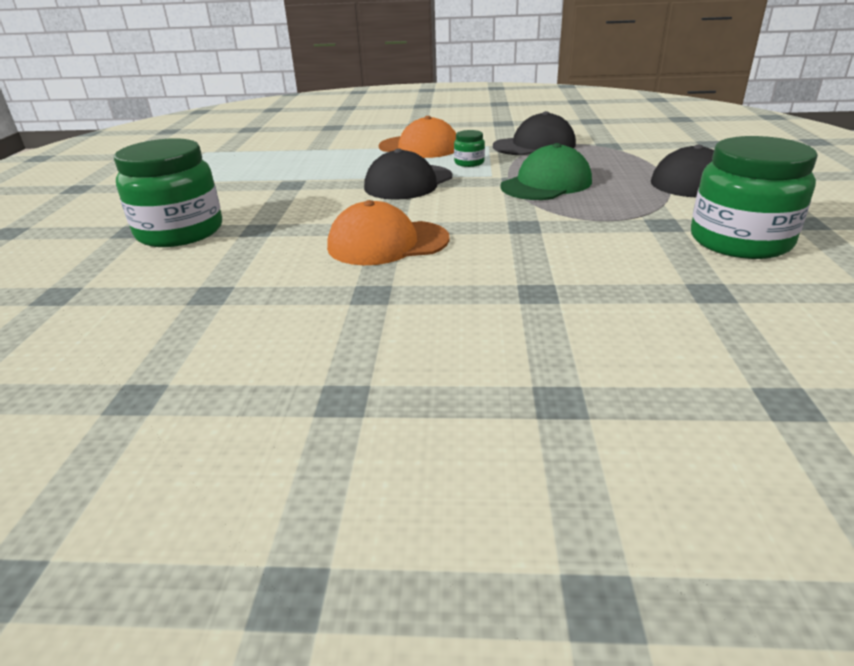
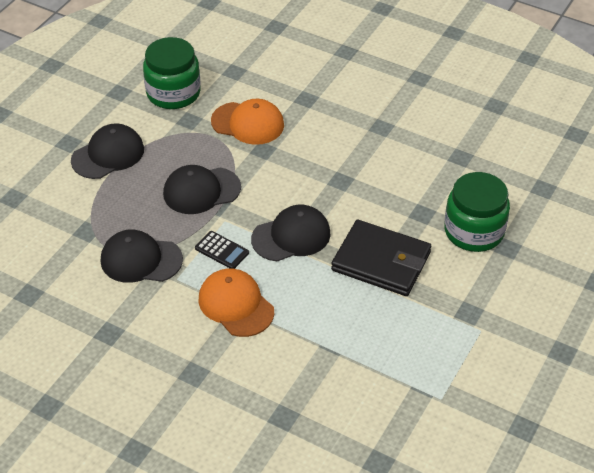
camera: 155 degrees left, 15 degrees up
orange cap [327,200,450,265] -> orange cap moved to [211,99,284,145]
green jar [454,130,485,167] -> black calculator [195,231,249,269]
green cap [500,143,592,200] -> black cap [163,165,241,214]
none -> black wallet [331,220,431,296]

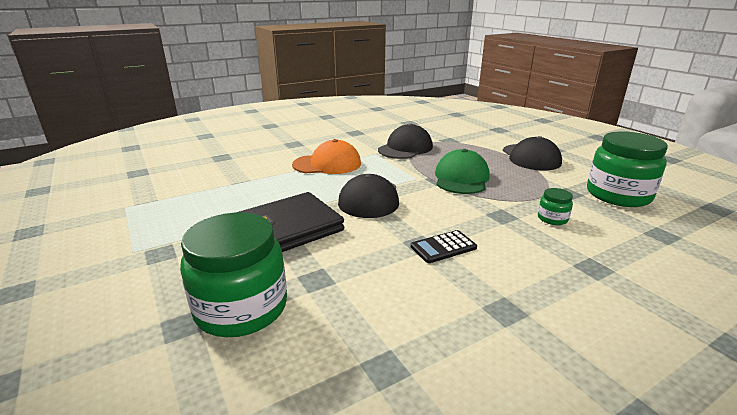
camera: 120 degrees right, 20 degrees down
black cap [163,165,241,214] -> green cap [435,149,490,194]
black calculator [195,231,249,269] -> black calculator moved to [411,230,477,263]
orange cap [211,99,284,145] -> green jar [538,188,573,225]

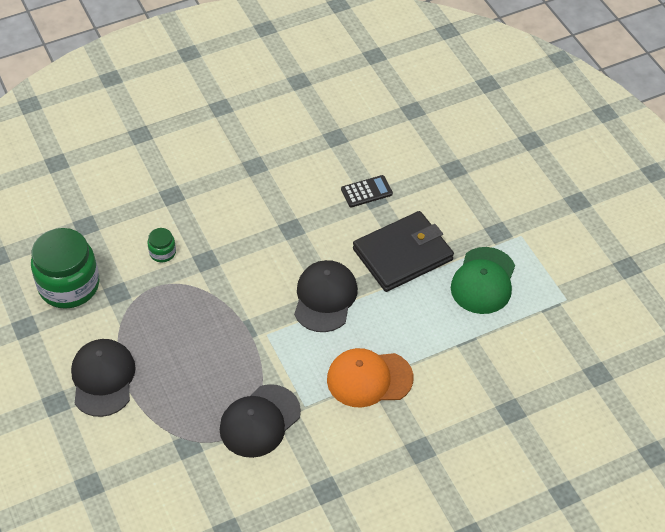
camera: 175 degrees left, 25 degrees up
green jar [180,213,287,337] -> none
black calculator [411,230,477,263] -> black calculator moved to [341,175,393,207]
green cap [435,149,490,194] -> green cap moved to [451,247,515,314]

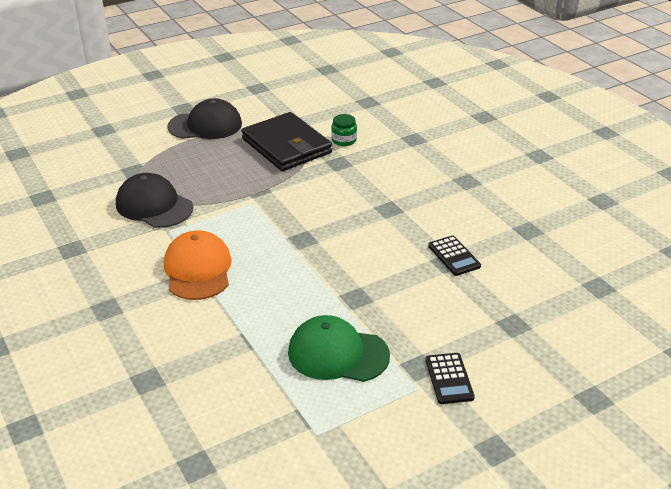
camera: 85 degrees right, 15 degrees down
green jar [31,228,99,309] -> none
black cap [294,260,358,332] -> none
black wallet [353,211,454,292] -> black wallet moved to [242,112,332,171]
none -> black calculator [425,353,475,404]

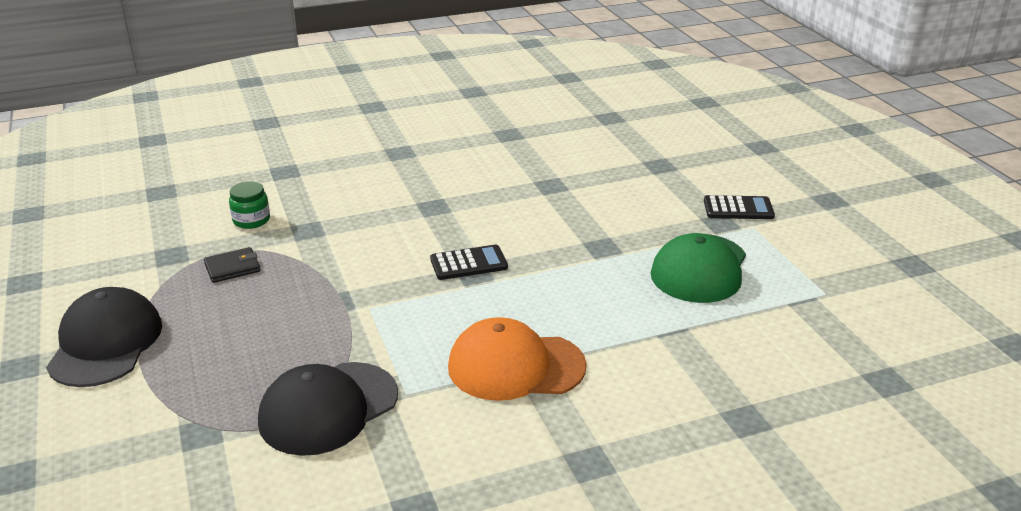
camera: 80 degrees left, 5 degrees down
black wallet [242,112,332,171] -> black wallet [204,247,260,283], size x0.40
black calculator [428,235,481,276] -> black calculator moved to [430,245,508,280]

